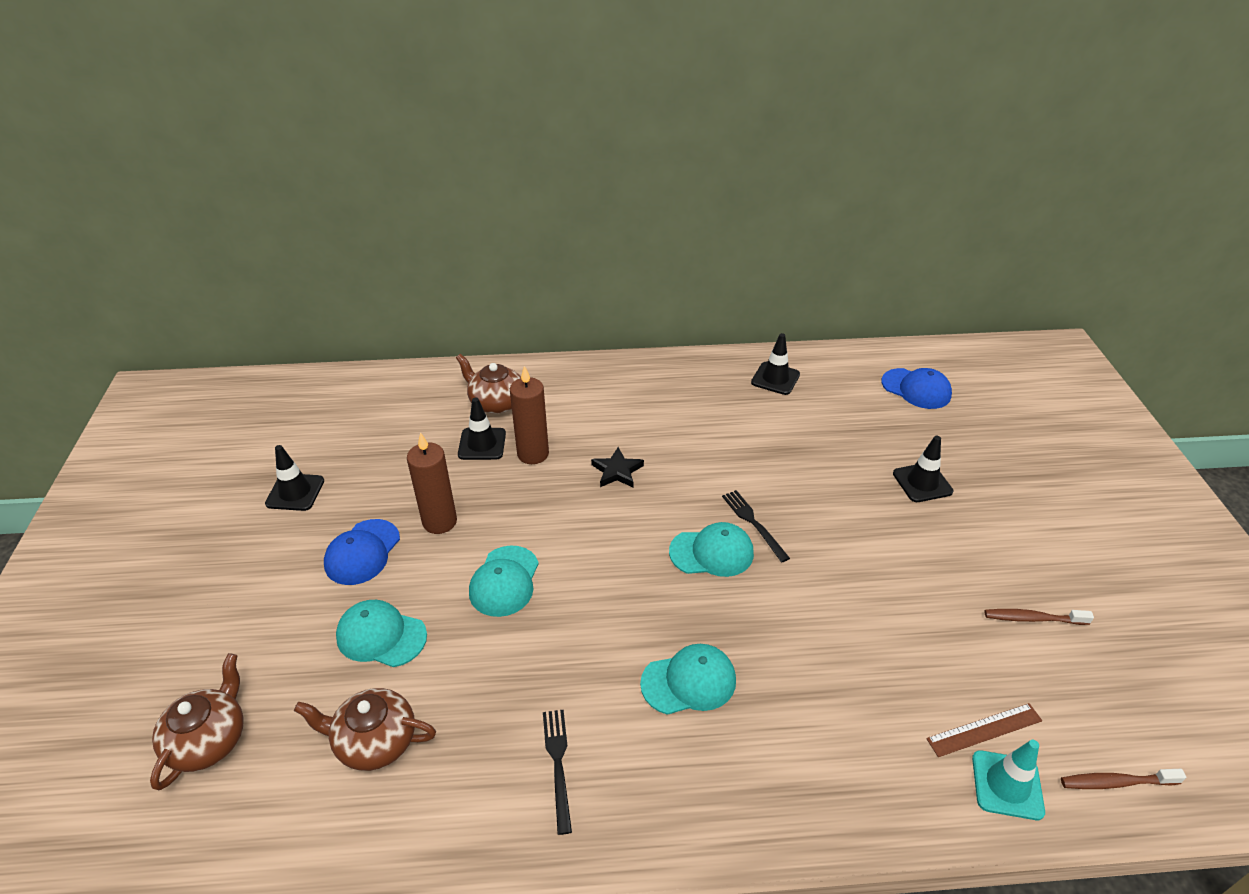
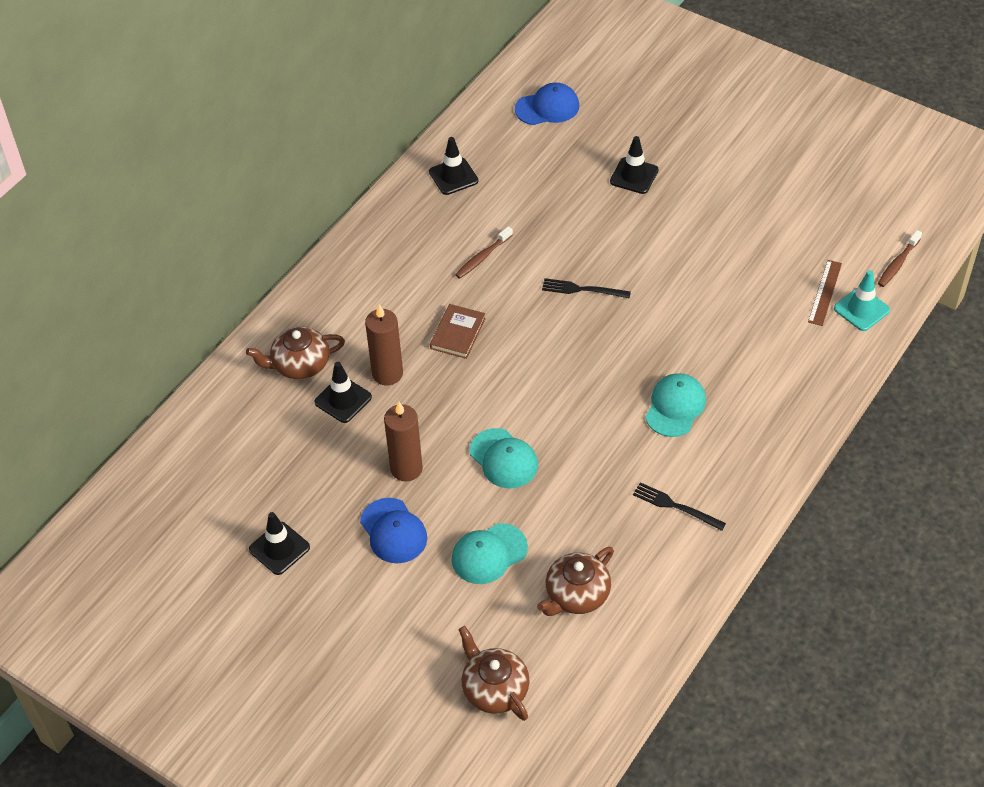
camera: 50 degrees left, 10 degrees up
black star [591,447,644,487] -> brown book [430,304,486,359]
turquoise cap [669,522,754,577] -> none
brown toothbrush [984,609,1094,625] -> brown toothbrush moved to [455,226,513,279]

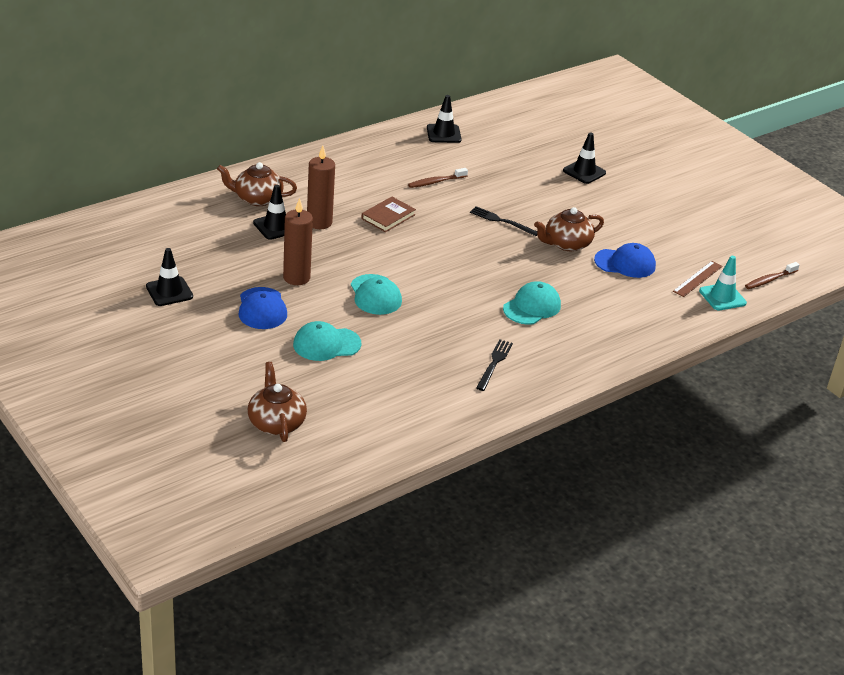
camera: 15 degrees right, 15 degrees down
blue cap [515,83,579,125] -> blue cap moved to [594,243,656,278]
brown teapot [537,547,614,616] -> brown teapot moved to [534,207,604,251]
black fork [633,482,726,531] -> black fork turned 60 degrees clockwise [476,339,513,391]

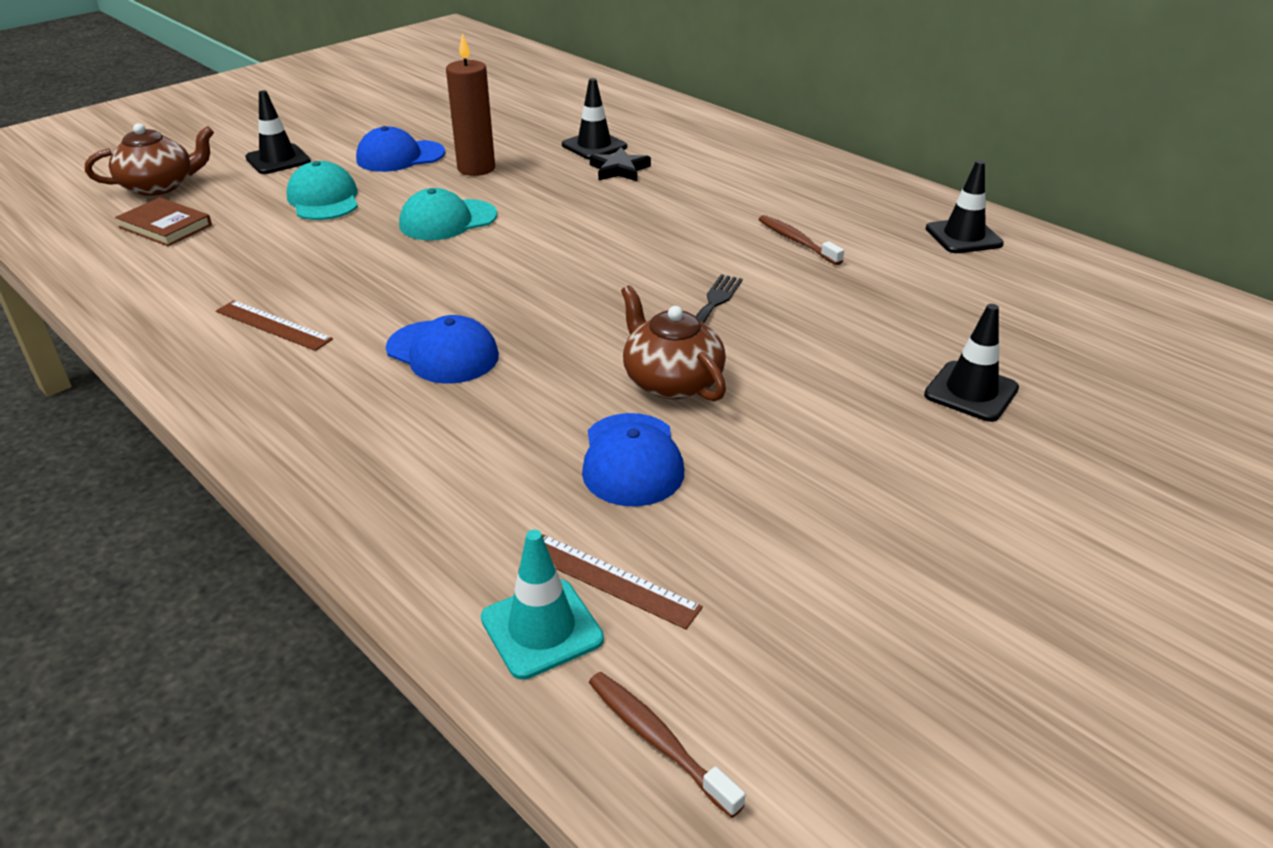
camera: 85 degrees right, 0 degrees up
black traffic cone [146,248,193,306] -> black traffic cone moved to [245,90,311,174]
brown teapot [217,162,297,206] -> none
brown candle [307,146,335,229] -> black star [590,147,651,181]
brown book [361,197,416,232] -> brown book moved to [115,197,212,246]
black fork [476,339,513,391] -> brown ruler [216,300,333,351]
turquoise cap [503,281,561,325] -> blue cap [386,315,499,384]

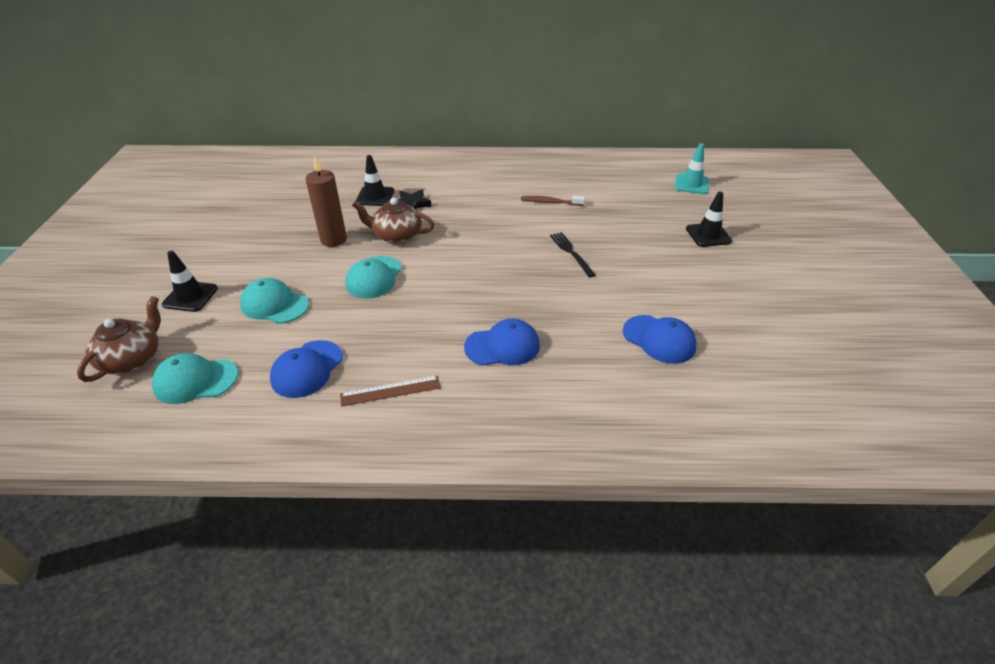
camera: 45 degrees left, 5 degrees up
brown book [115,197,212,246] -> turquoise cap [152,353,238,404]
blue cap [356,126,445,172] -> blue cap moved to [270,340,343,398]
turquoise traffic cone [481,530,604,680] -> turquoise traffic cone moved to [675,143,709,194]
brown ruler [542,534,703,629] -> none
brown toothbrush [589,672,745,818] -> none
brown teapot [621,285,726,402] -> brown teapot moved to [352,198,434,244]
black traffic cone [926,160,1004,253] -> none

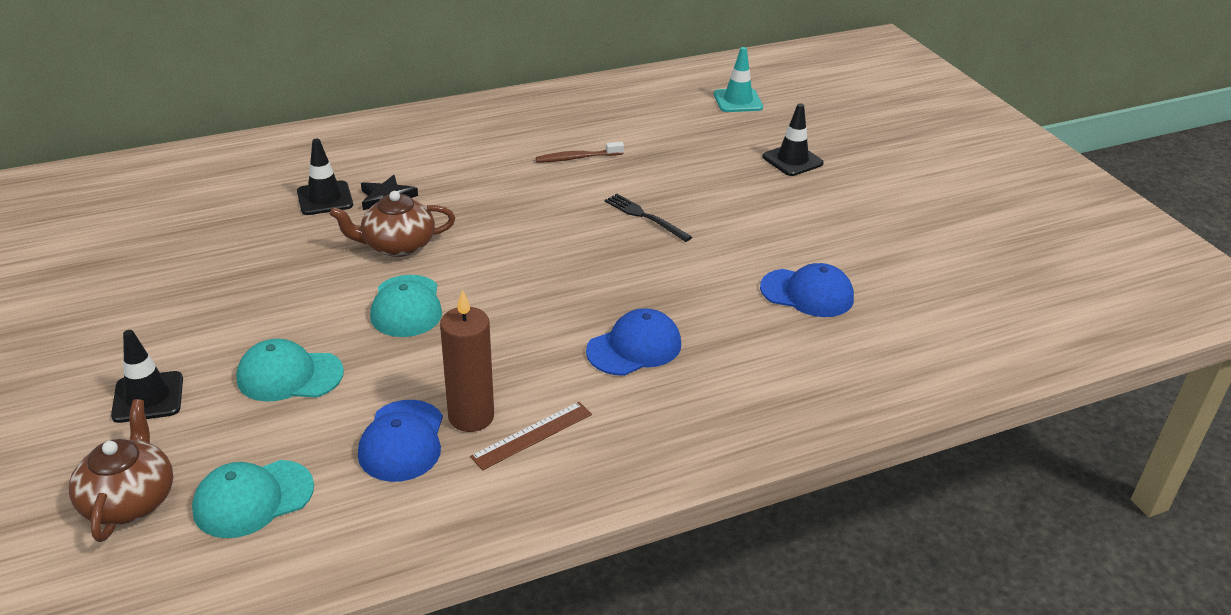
camera: 25 degrees left, 5 degrees down
brown candle [305,156,347,247] -> brown candle moved to [440,289,494,432]

